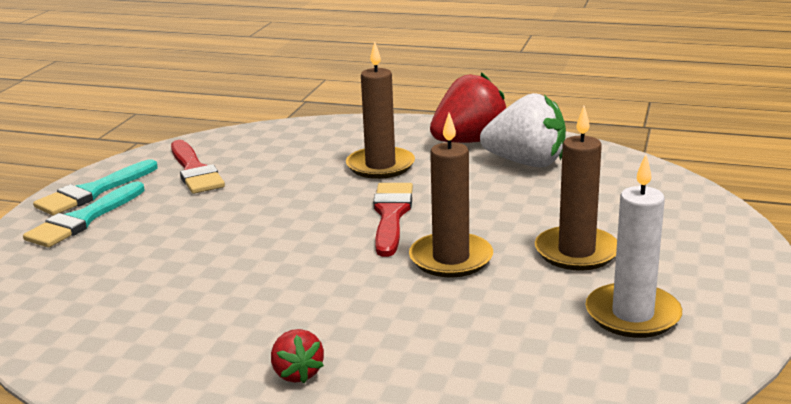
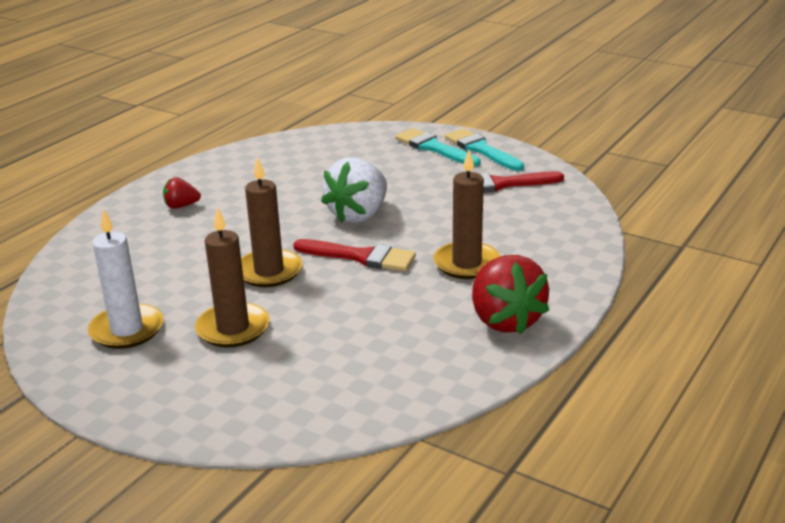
camera: 105 degrees right, 5 degrees up
white strawberry [480,93,566,167] -> white strawberry moved to [321,157,387,223]

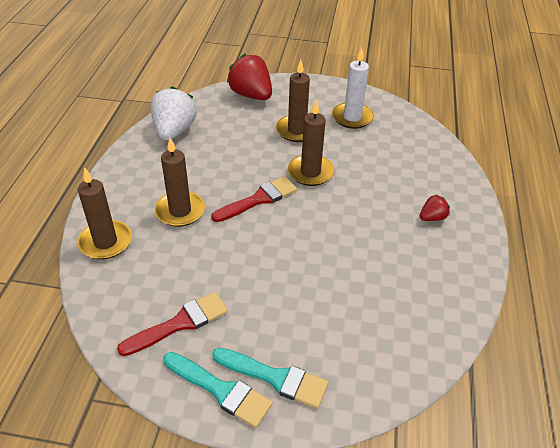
camera: 155 degrees right, 15 degrees up
red brush [293,239,416,271] -> red brush turned 150 degrees clockwise [211,176,297,222]
white strawberry [321,157,387,223] -> white strawberry moved to [151,86,197,140]
red strawberry [472,255,549,335] -> red strawberry moved to [227,54,272,100]
none -> brown candle [78,167,132,259]

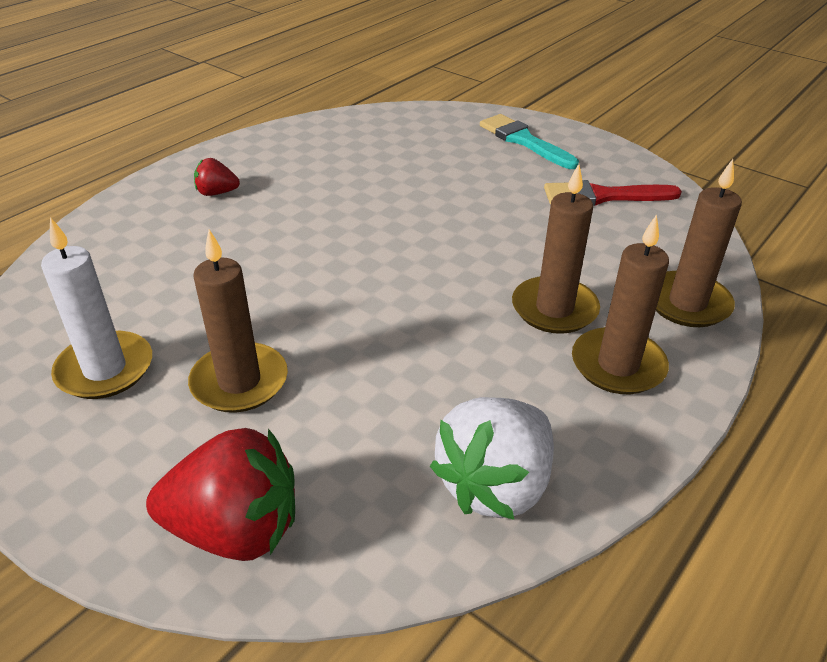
camera: 150 degrees left, 5 degrees down
turquoise brush [164,352,273,428] -> none
red brush [211,176,297,222] -> none
red strawberry [227,54,272,100] -> red strawberry turned 75 degrees counterclockwise [146,428,295,561]
brown candle [288,100,334,186] -> brown candle moved to [572,214,669,394]

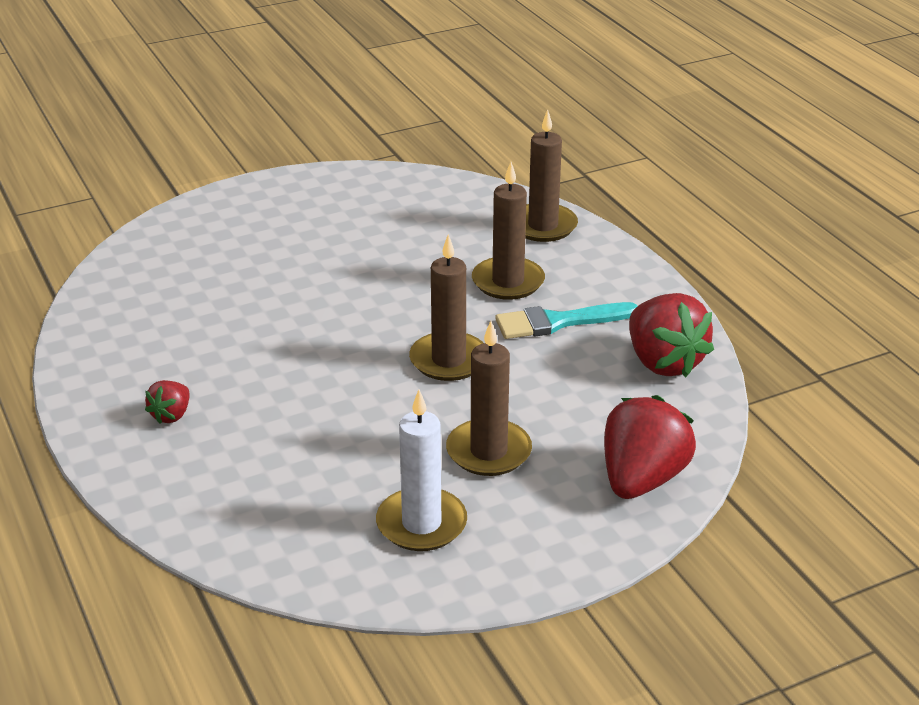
camera: 65 degrees left, 5 degrees down
white strawberry [430,397,554,520] -> red strawberry [629,293,714,377]
turquoise brush [480,114,579,169] -> turquoise brush moved to [495,302,637,339]
red brush [544,180,682,206] -> none
brown candle [572,214,669,394] -> brown candle moved to [409,234,483,381]

